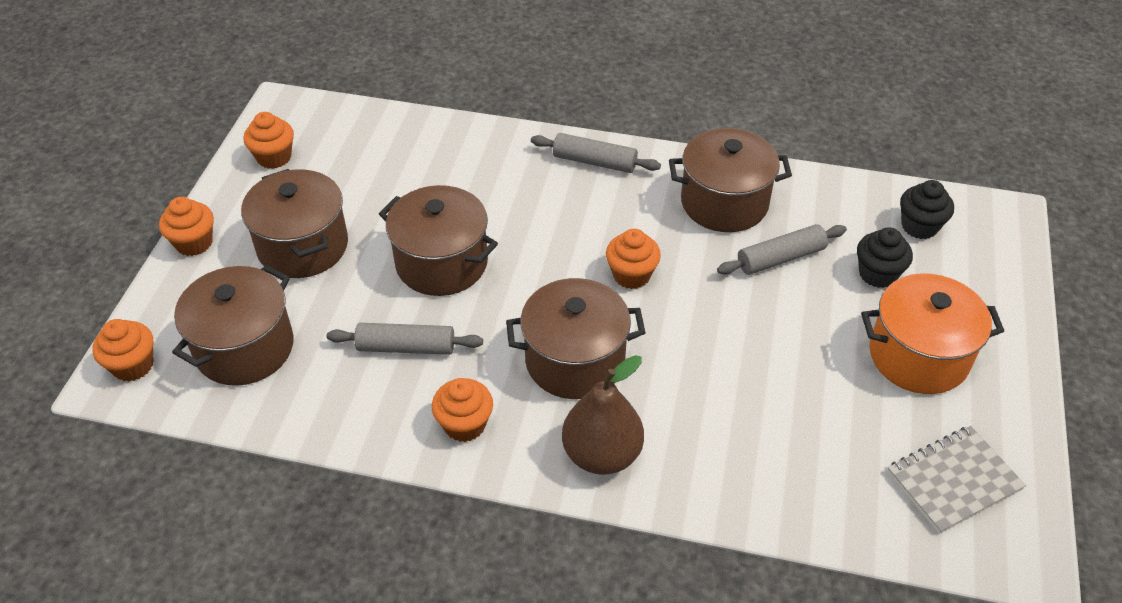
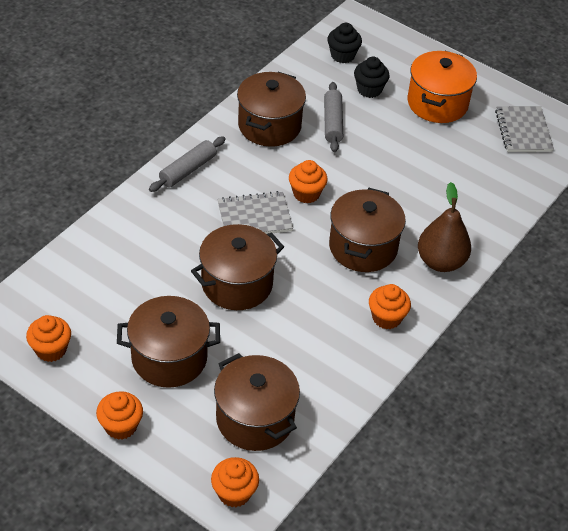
camera: 70 degrees left, 0 degrees up
grey rolling pin [327,323,483,355] -> none
none -> grey notebook [217,191,293,234]

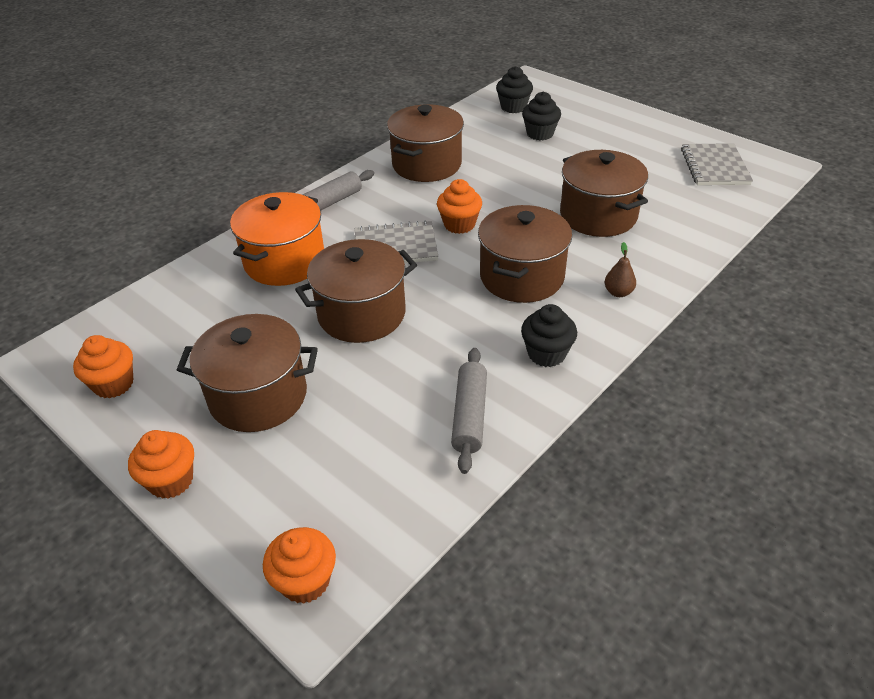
camera: 10 degrees right, 5 degrees down
brown pot [214,353,300,451] -> brown pot moved to [560,150,648,237]
grey rolling pin [324,82,343,152] -> grey rolling pin moved to [451,348,487,474]
orange cupcake [369,284,411,329] -> black cupcake [521,304,577,367]
orange pot [408,51,477,123] -> orange pot moved to [230,192,324,286]
brown pear [418,182,471,272] -> brown pear [605,242,636,297], size x0.47

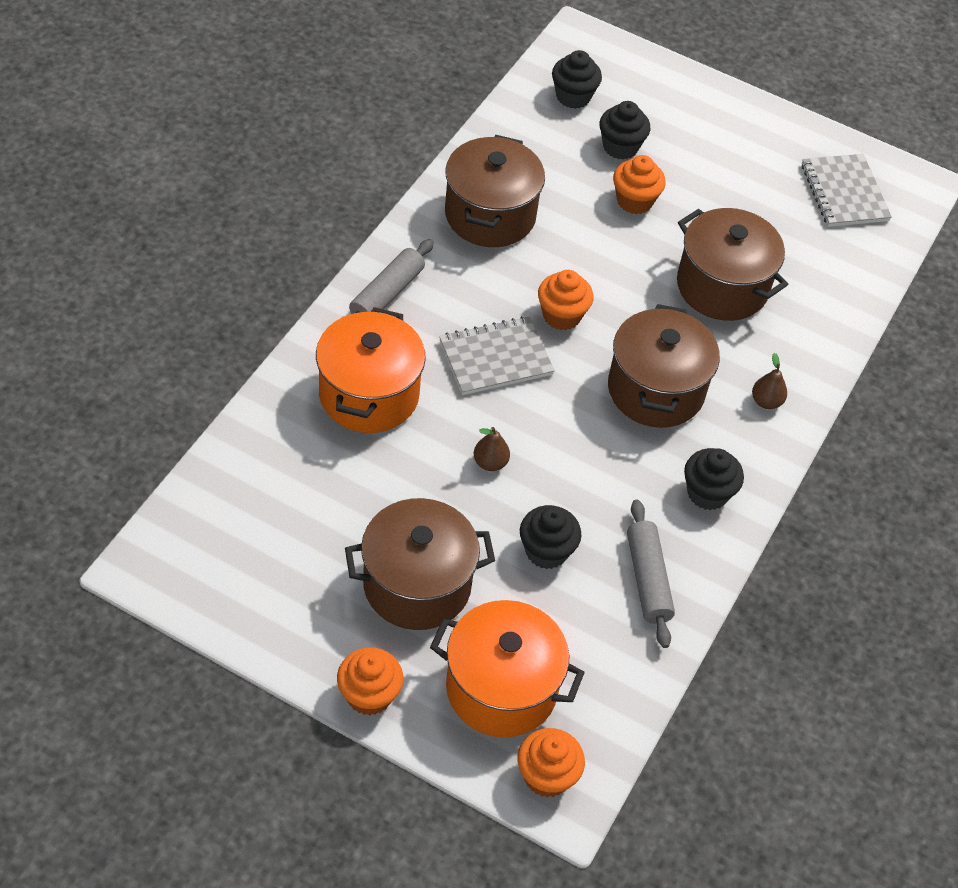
camera: 20 degrees left, 10 degrees up
orange cupcake [73,335,133,398] -> orange cupcake moved to [613,155,666,214]
brown pot [295,239,417,343] -> brown pear [474,427,510,471]
none -> orange pot [430,600,585,737]
none -> black cupcake [520,505,582,569]

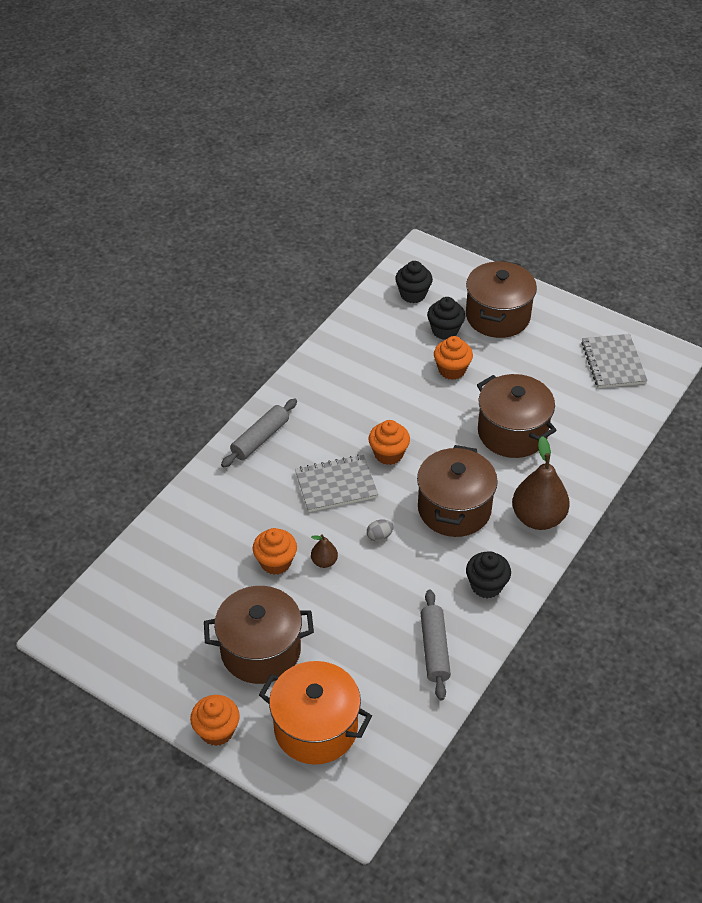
camera: 10 degrees right, 5 degrees down
orange pot [316,307,426,433] -> none
brown pot [445,135,545,247] -> brown pot moved to [466,260,537,338]
orange cupcake [518,728,585,798] -> orange cupcake moved to [253,528,297,575]
black cupcake [520,505,582,569] -> none
brown pear [752,353,787,409] -> brown pear [512,436,570,530], size x2.13
none -> grey egg [367,519,394,542]

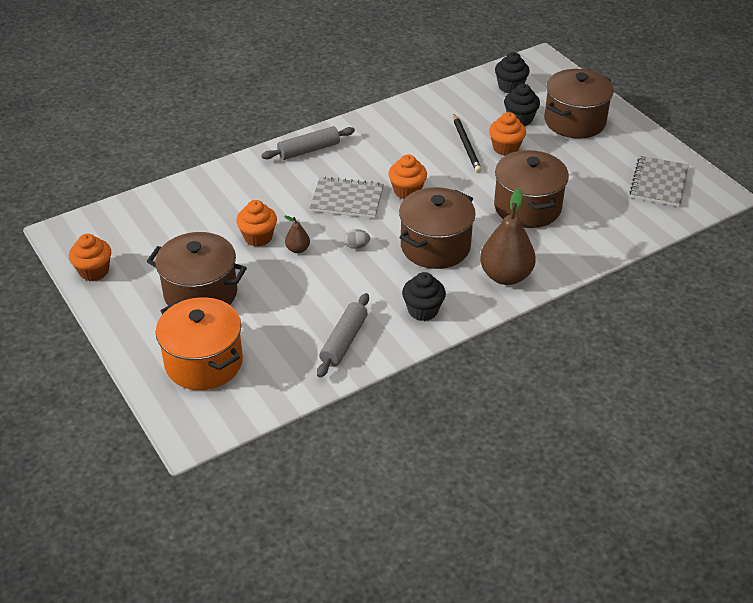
camera: 25 degrees right, 5 degrees down
orange cupcake [190,695,240,746] -> orange cupcake moved to [69,234,111,281]
none -> black pencil [453,114,482,173]

